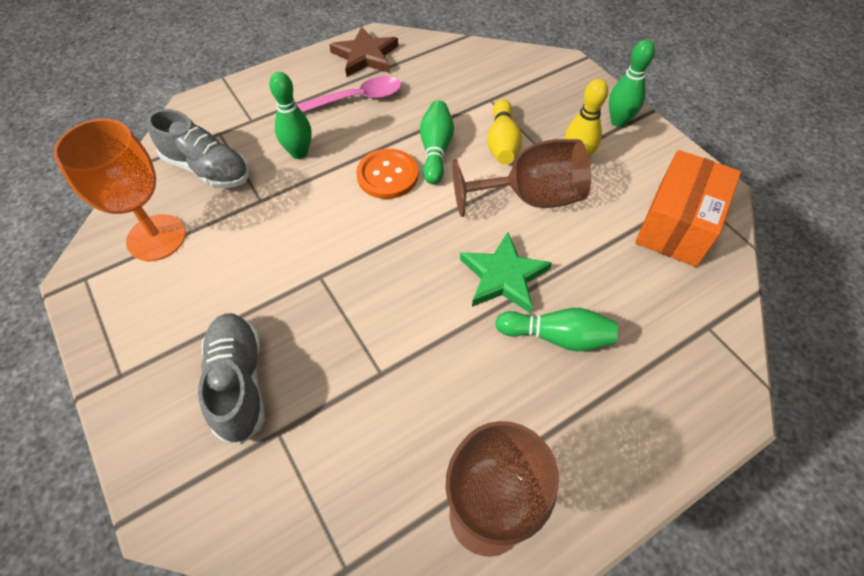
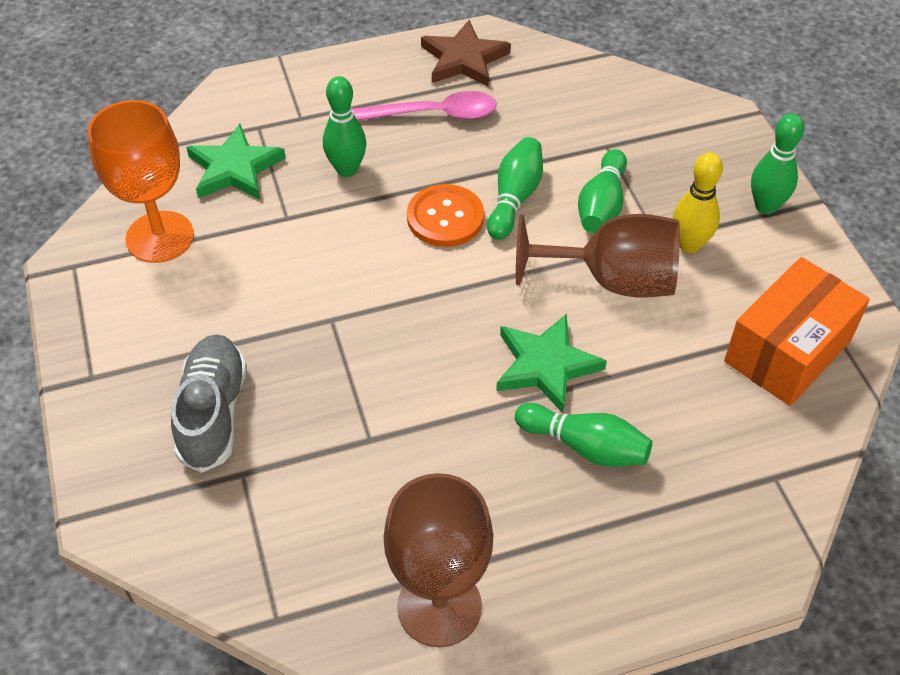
camera: 15 degrees right, 5 degrees down
grey shoe [146,109,249,188] -> green star [186,124,286,199]
yellow bowling pin [487,99,522,165] -> green bowling pin [578,149,627,233]

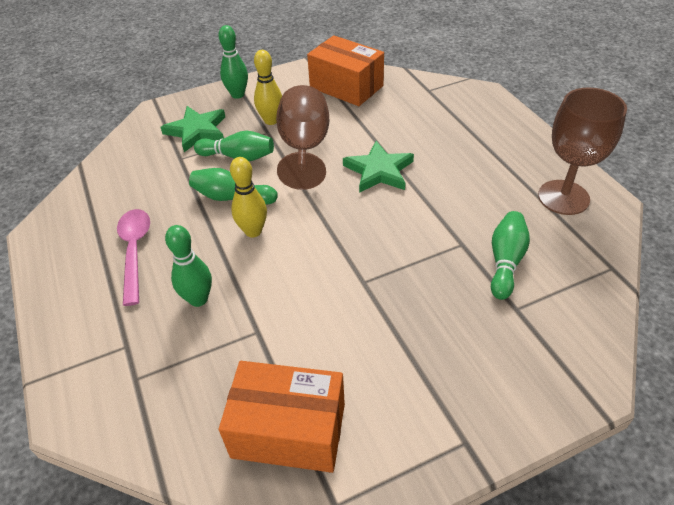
camera: 95 degrees left, 5 degrees down
orange goblet [88,100,194,263] -> orange box [219,361,345,473]
grey shoe [171,334,247,473] -> none
green star [186,124,286,199] -> green star moved to [161,106,225,152]
orange button [407,184,484,247] -> yellow bowling pin [230,157,267,238]
brown star [421,20,511,87] -> none
green bowling pin [515,403,652,467] -> green bowling pin moved to [491,211,530,300]

